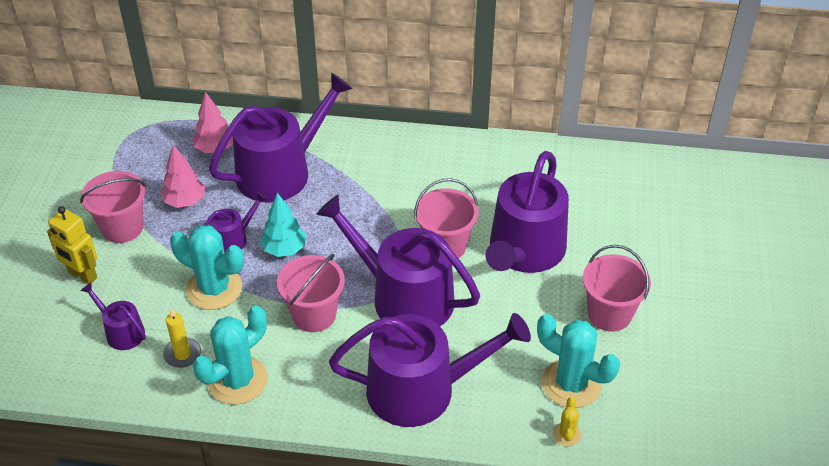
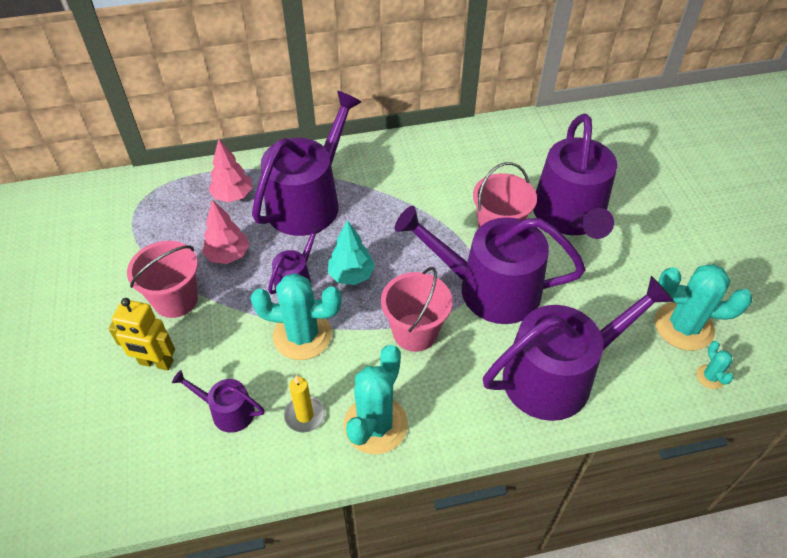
camera: 20 degrees left, 5 degrees up
yellow cactus [553,397,582,447] -> turquoise cactus [696,341,734,389]
pink bucket [583,245,651,332] -> none

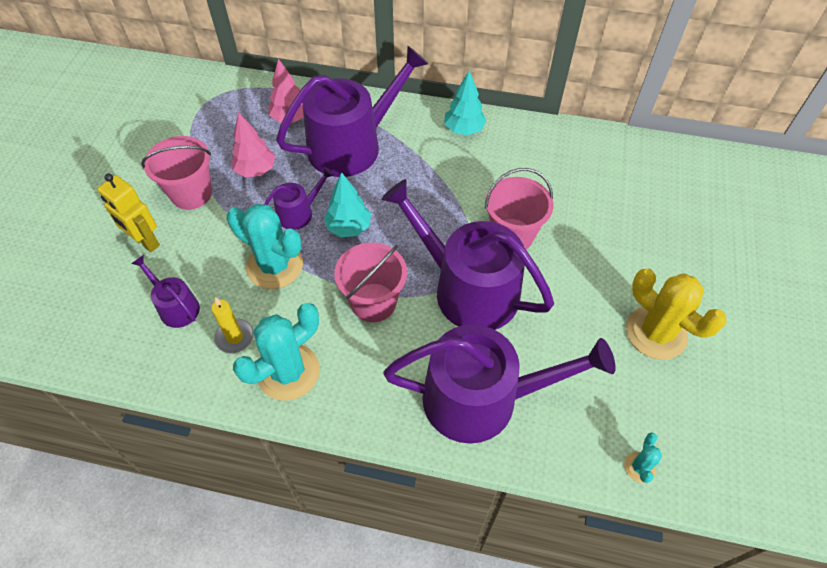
camera: 25 degrees right, 5 degrees up
purple watering can [533,114,617,239] -> none
turquoise cactus [655,264,752,351] -> none
none -> turquoise tree [444,70,486,135]
none -> yellow cactus [626,268,727,360]

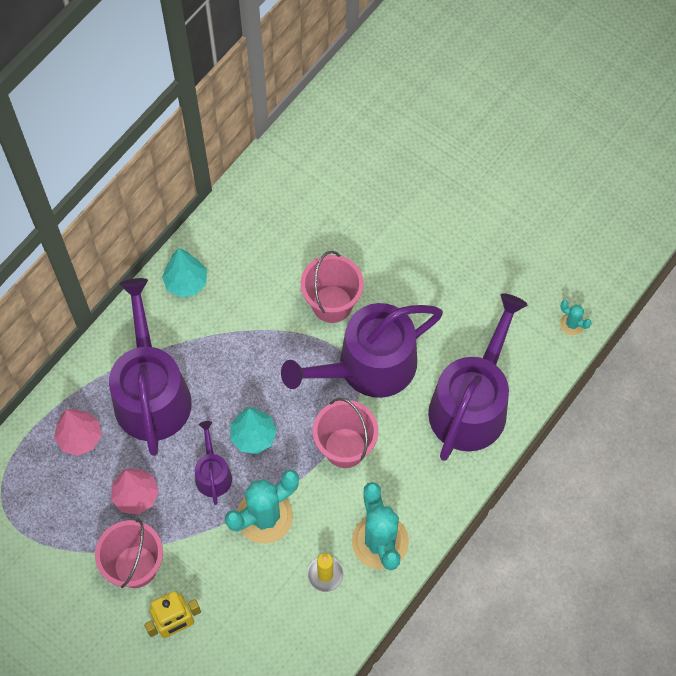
camera: 65 degrees left, 10 degrees up
purple watering can [131,256,200,328] -> none
yellow cactus [626,268,727,360] -> none

